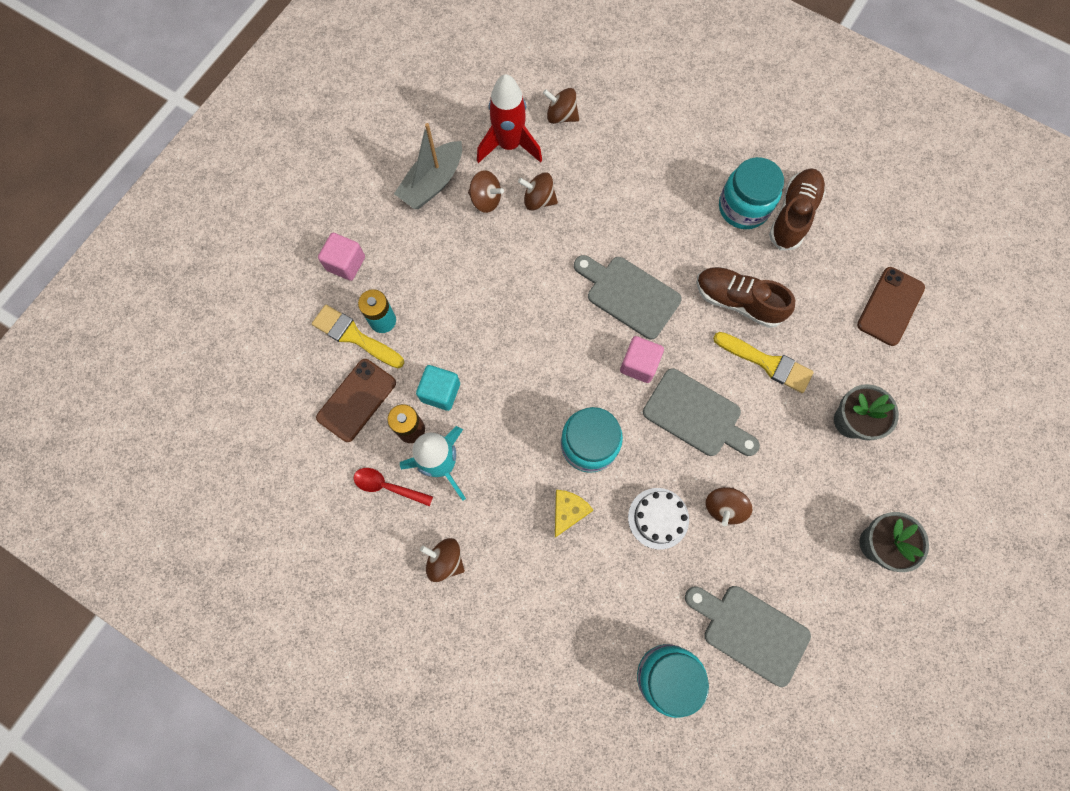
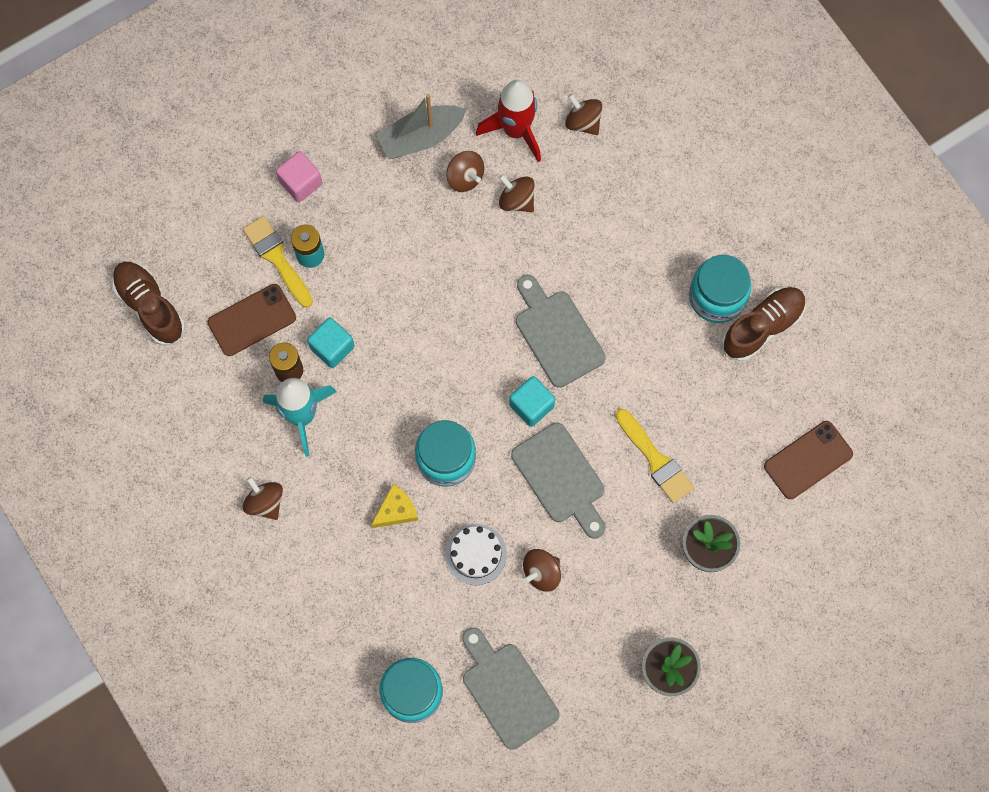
camera: 25 degrees right, 0 degrees up
red spoon [353,468,433,506] -> none
pink cube [620,336,664,383] -> turquoise cube [509,376,555,427]
brown shoe [697,267,795,328] -> brown shoe moved to [112,261,185,346]

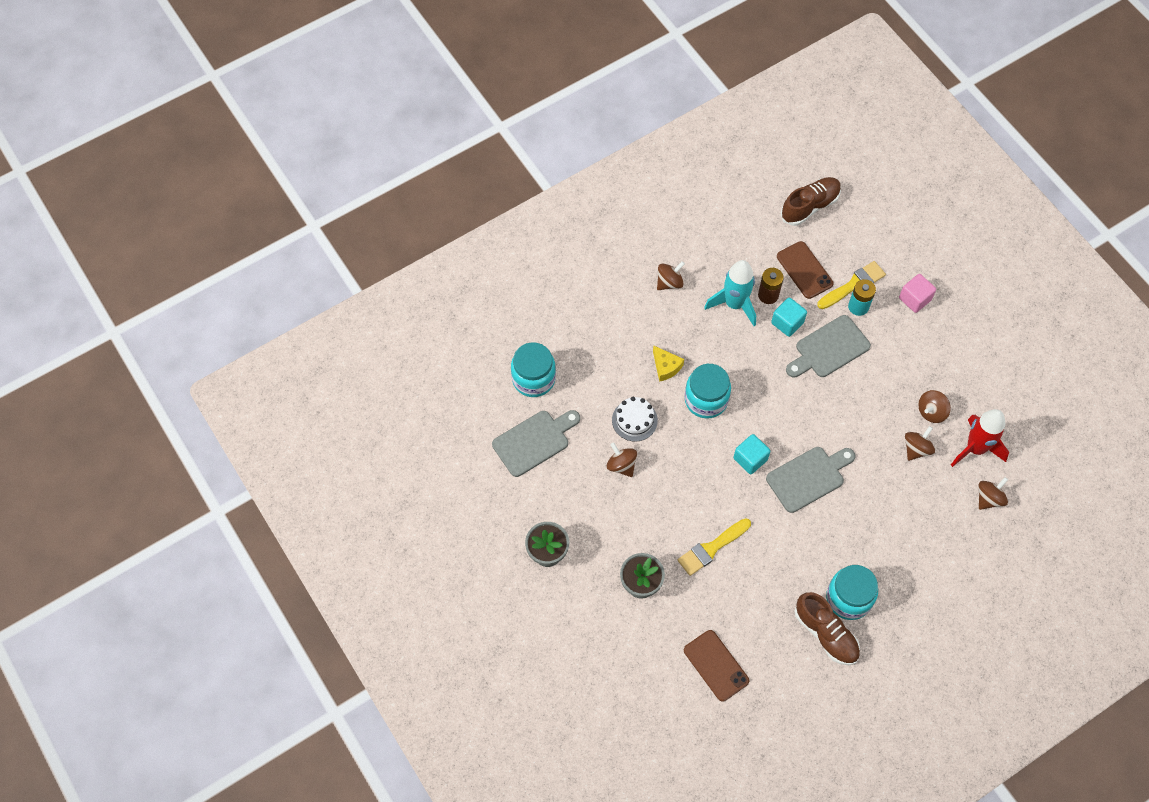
camera: 90 degrees right, 10 degrees down
grey boat [376,94,467,159] -> none
grey cutting board [511,423,606,539] -> grey cutting board moved to [786,315,871,377]

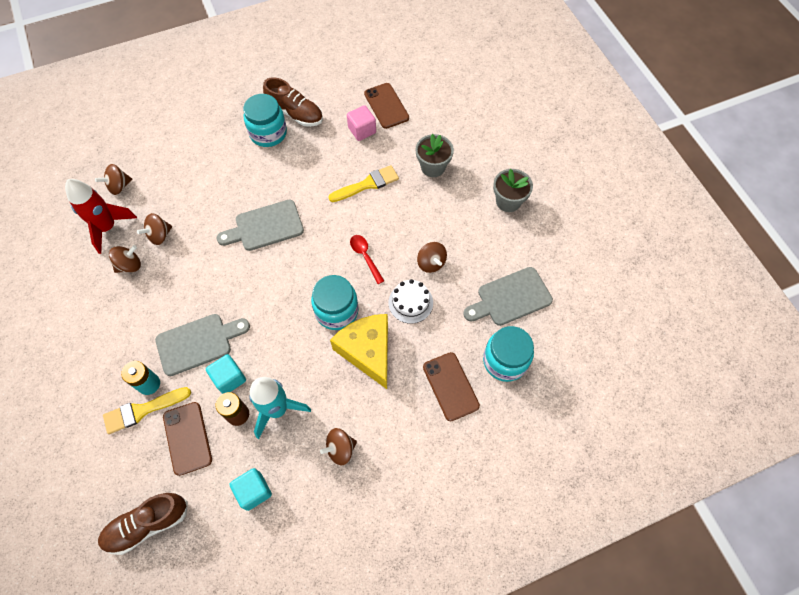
camera: 170 degrees left, 0 degrees up
yellow cheese [653,346,684,382] -> yellow cheese [330,314,388,389], size x1.95
turquoise cube [733,434,771,474] -> turquoise cube moved to [230,468,272,511]
brown shoe [795,592,860,665] -> brown shoe turned 150 degrees clockwise [263,77,323,127]
pink cube [899,274,936,313] -> pink cube moved to [347,105,376,141]
none -> red spoon [350,235,384,284]
none -> brown phone [423,352,480,421]

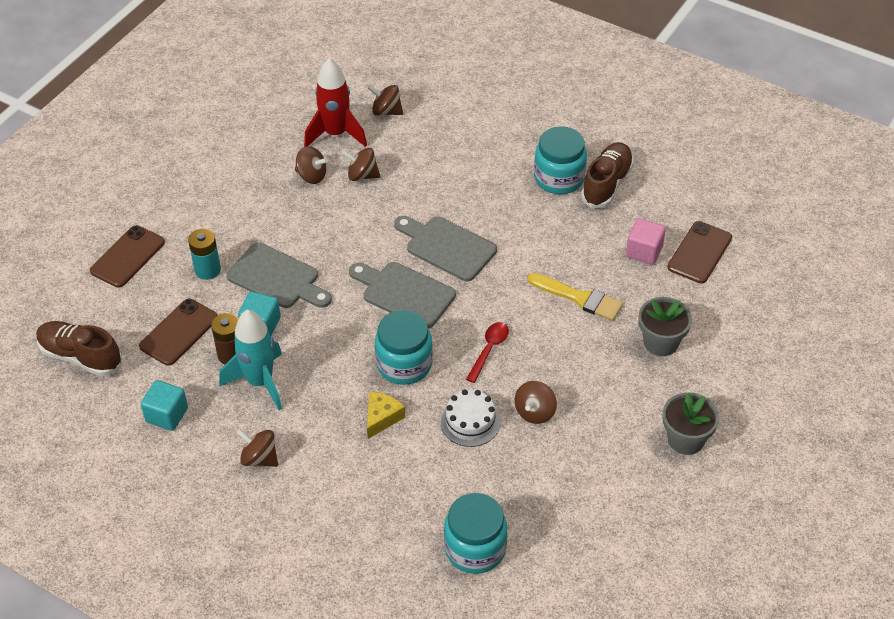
camera: 55 degrees right, 15 degrees down
yellow brush [103,387,191,434] -> none
brown shoe [263,77,323,127] -> brown shoe turned 150 degrees counterclockwise [581,142,634,208]
yellow cheese [330,314,388,389] -> yellow cheese [367,391,405,439], size x0.51
brown phone [423,352,480,421] -> brown phone moved to [90,225,165,288]
grey cutting board [463,267,553,326] -> grey cutting board moved to [349,262,456,329]

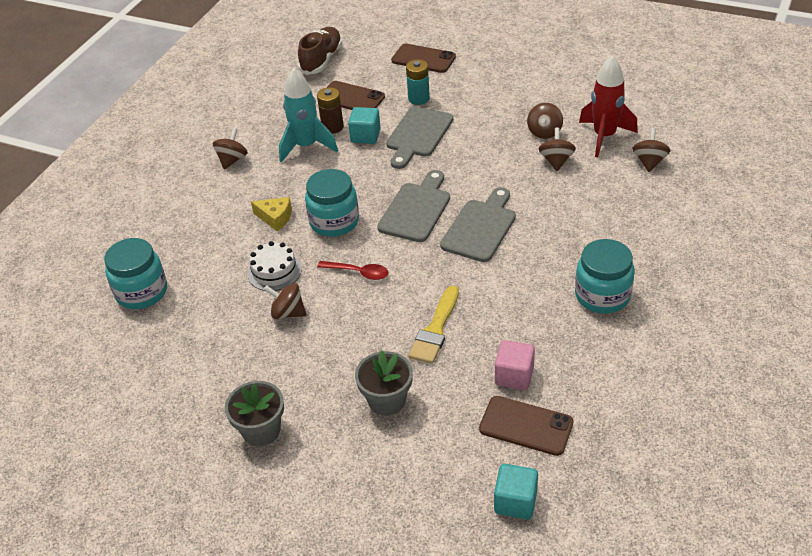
camera: 85 degrees right, 5 degrees down
turquoise cube [141,380,188,431] -> turquoise cube moved to [494,464,538,520]
brown shoe [581,142,634,208] -> none

